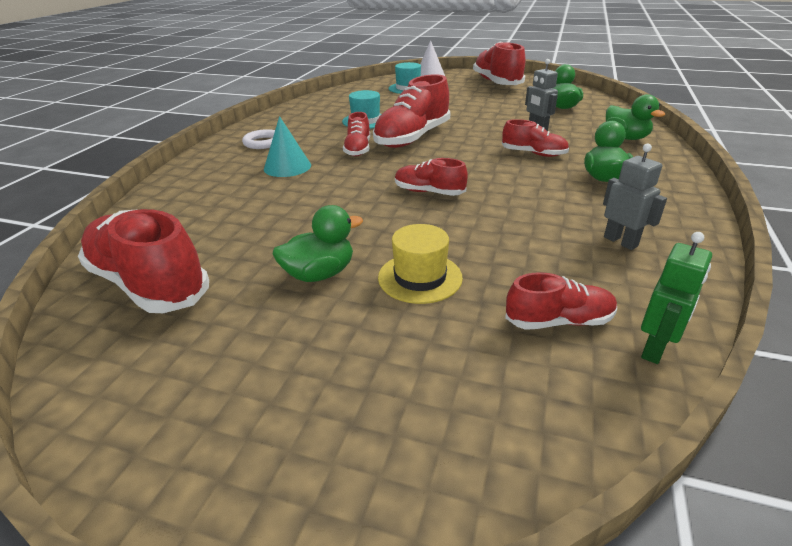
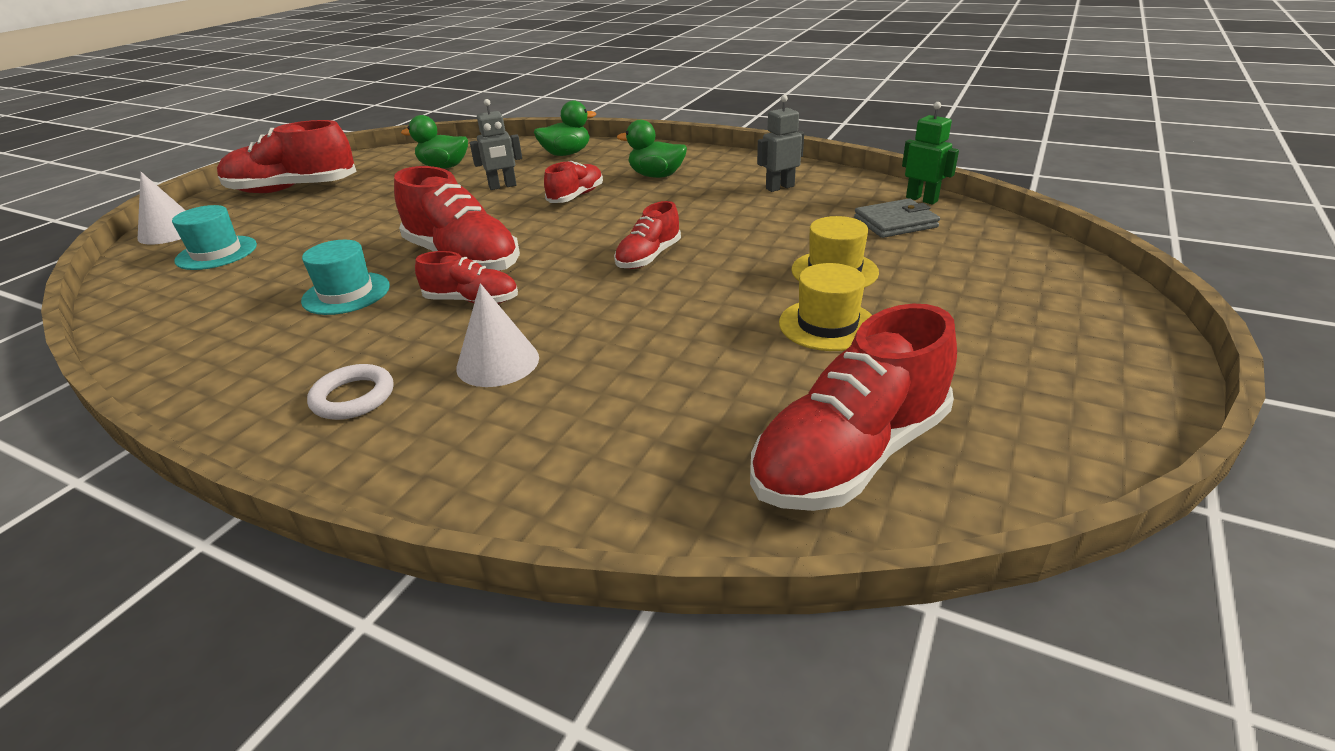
camera: 80 degrees left, 0 degrees up
turquoise cone [264,116,311,177] -> white cone [456,283,539,387]
green duck [273,205,363,282] -> yellow hat [779,263,872,351]
red shoe [505,272,617,330] -> grey wallet [854,199,940,238]

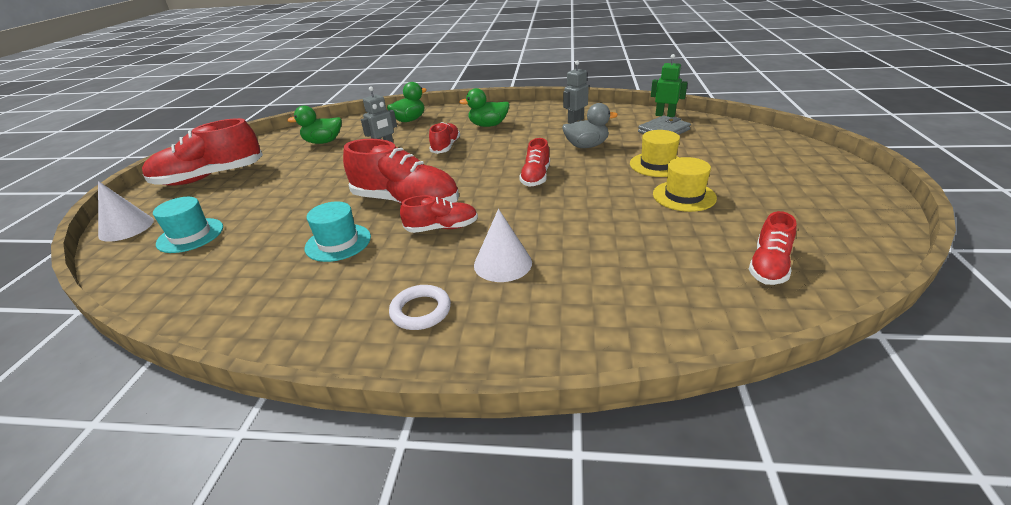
camera: 20 degrees left, 0 degrees up
red shoe [750,304,957,511] -> red shoe [748,211,797,285], size x0.55
none -> grey duck [562,103,618,148]

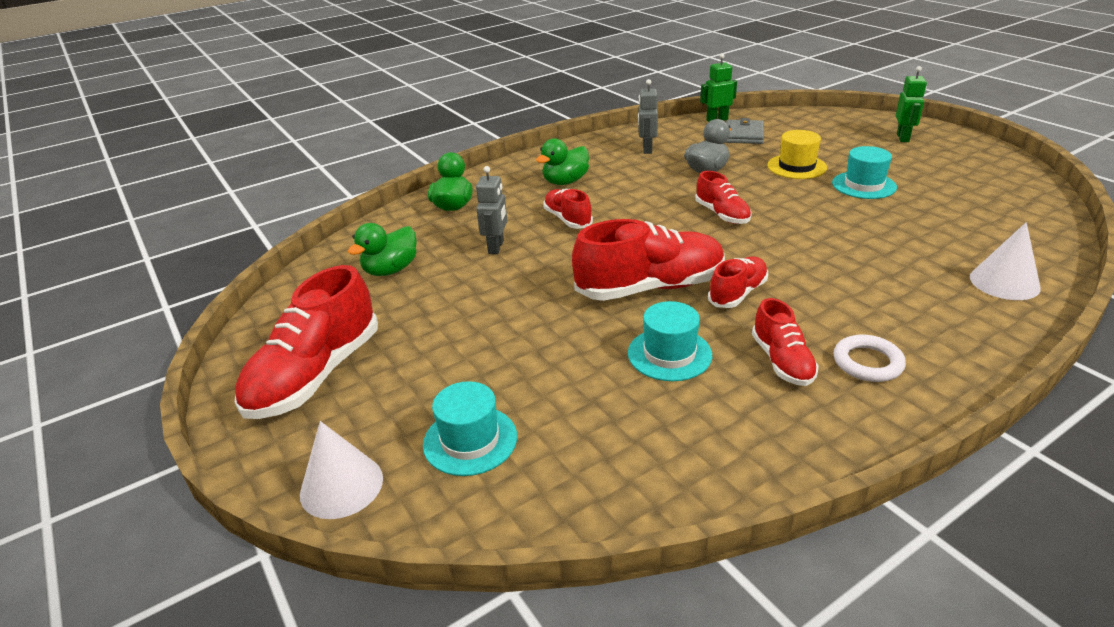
camera: 40 degrees left, 0 degrees up
white cone [474,209,532,282] -> white cone moved to [970,222,1041,300]
yellow hat [653,157,717,212] -> turquoise hat [832,146,897,199]
red shoe [748,211,797,285] -> red shoe moved to [752,298,819,386]
none -> green robot [896,66,927,142]

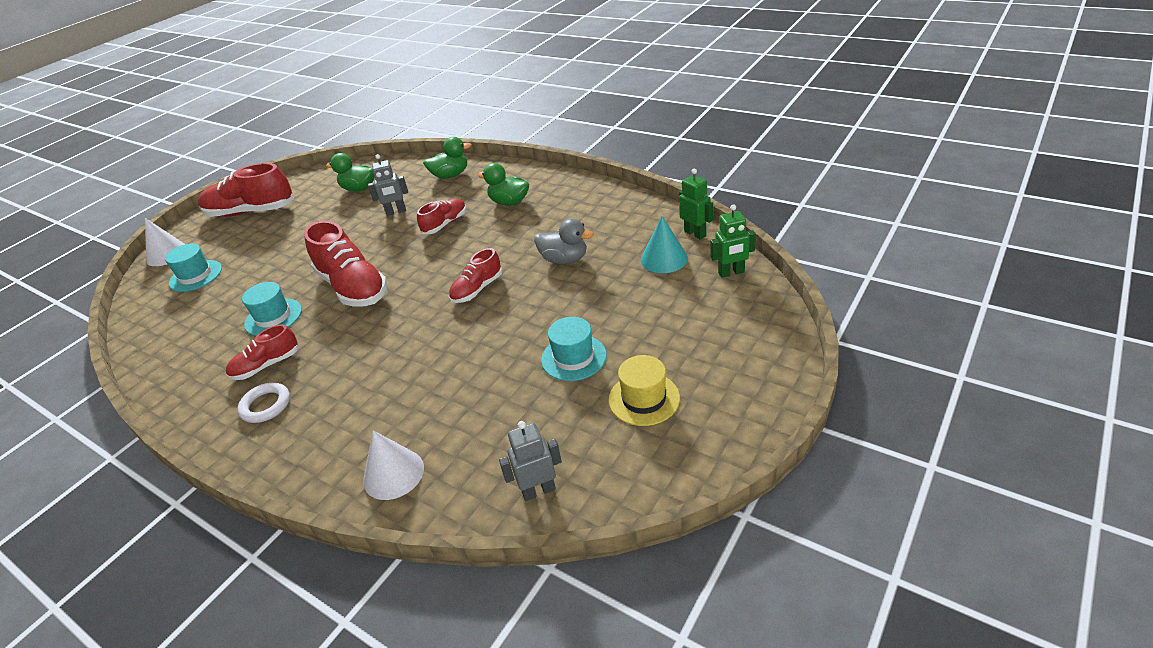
camera: 70 degrees right, 5 degrees up
grey robot [638,79,658,154] -> grey robot moved to [499,421,562,501]
red shoe [708,257,768,308] -> none
grey wallet [725,118,764,144] -> turquoise cone [641,216,688,273]
yellow hat [767,130,827,179] -> yellow hat moved to [609,355,680,426]
green robot [896,66,927,142] -> green robot moved to [711,204,756,278]

